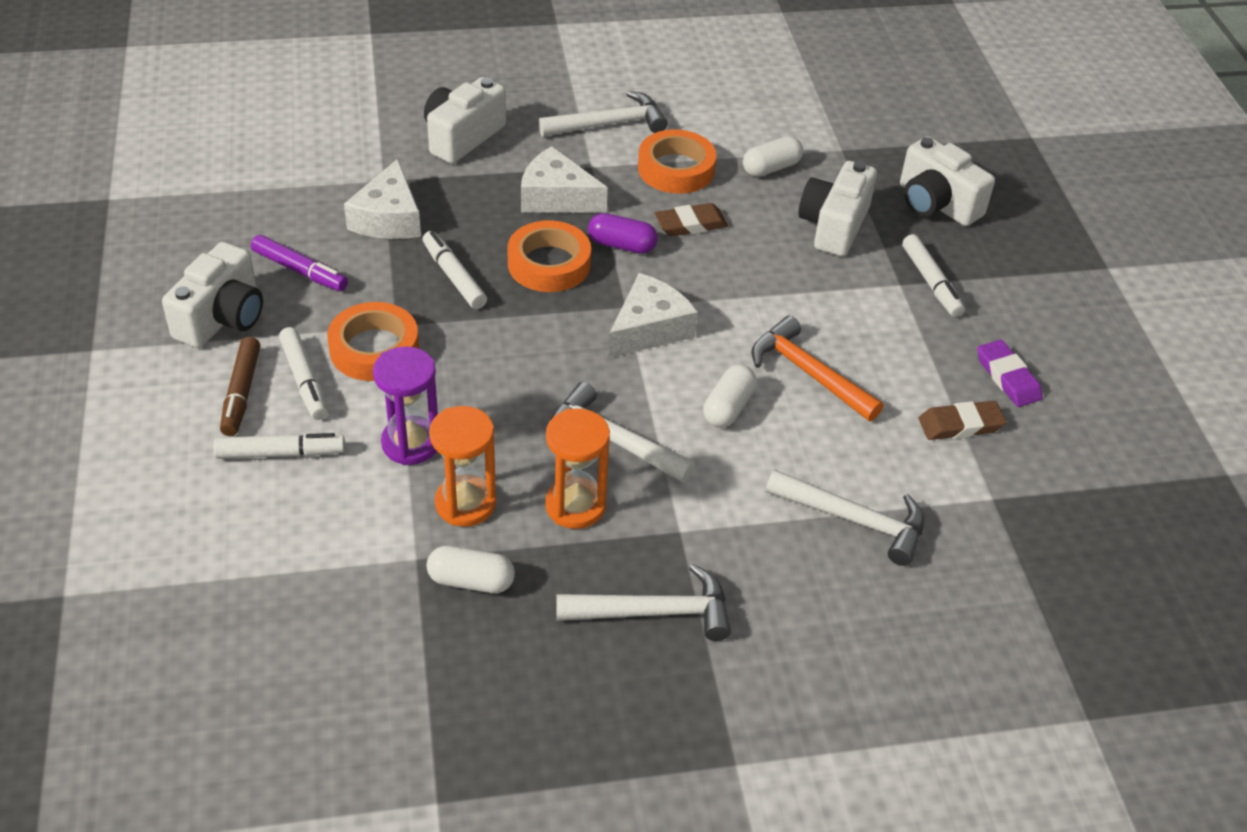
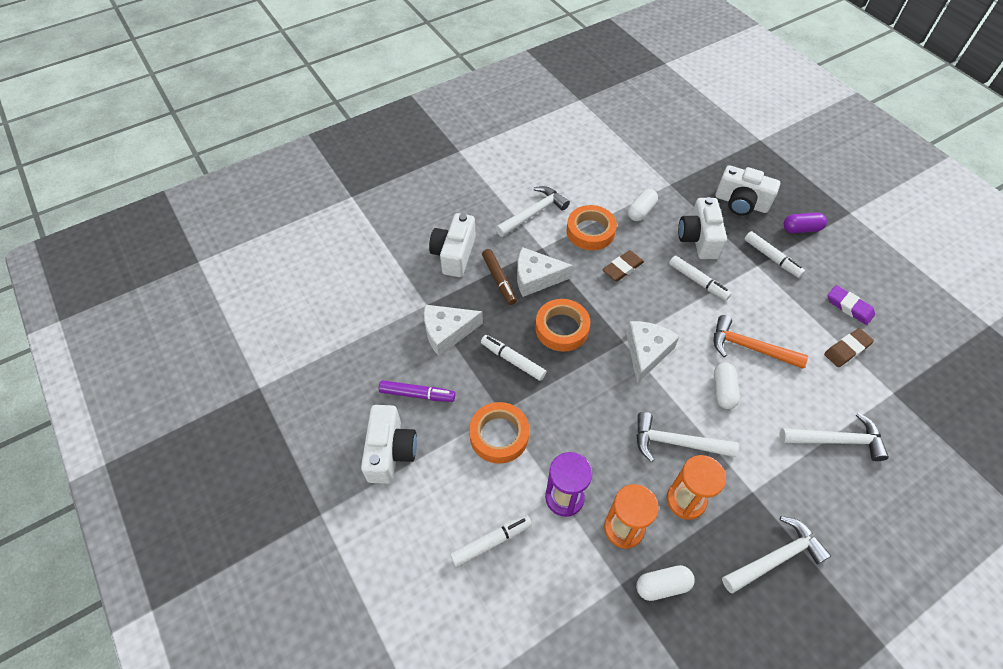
camera: 20 degrees left, 10 degrees up
brown marker [220,337,260,436] -> brown marker moved to [482,249,517,305]
white marker [279,327,328,420] -> white marker moved to [669,255,732,301]
white cheese [344,159,421,239] -> white cheese turned 90 degrees clockwise [424,305,483,356]
purple capsule [588,213,658,254] -> purple capsule moved to [783,213,827,233]

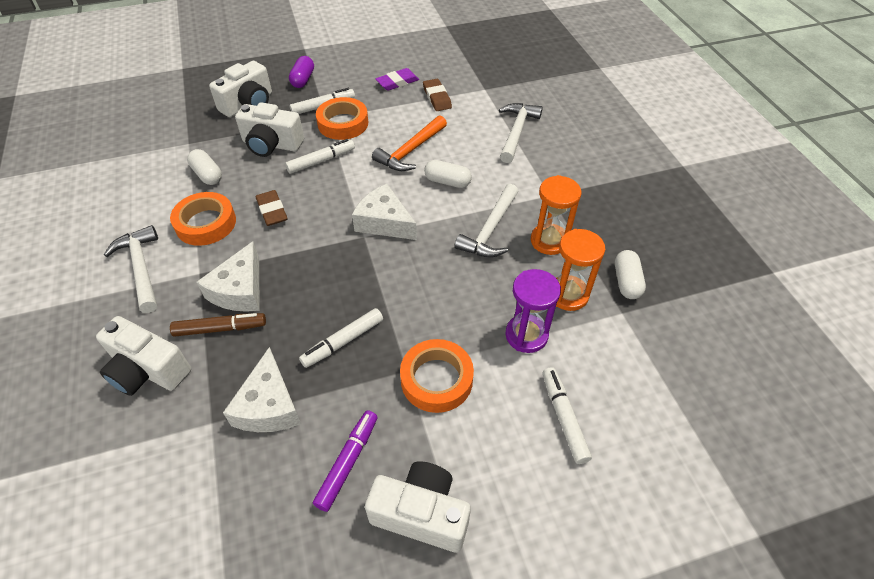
camera: 75 degrees left, 5 degrees down
orange tape [535,299,590,352] -> orange tape moved to [316,97,368,140]
white hammer [722,516,831,593] -> none

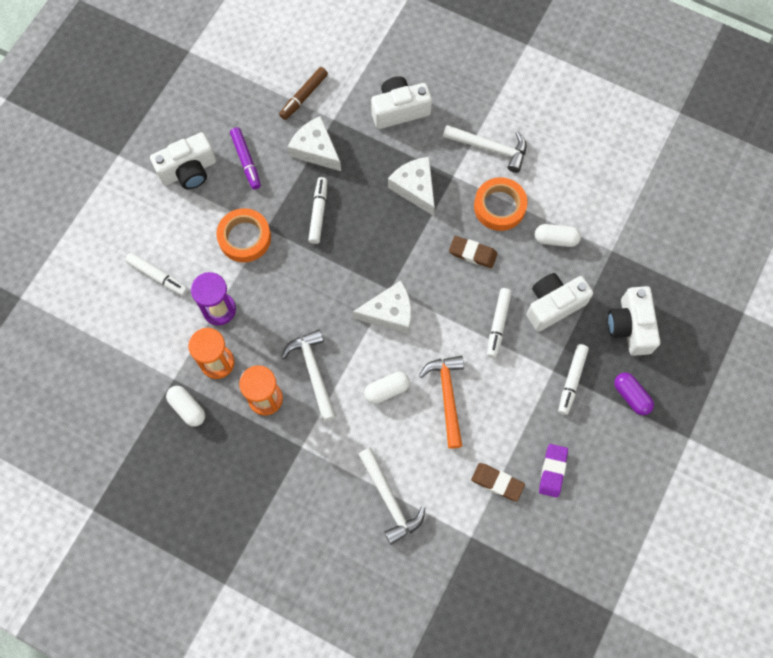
camera: 135 degrees right, 20 degrees up
brown marker [170,313,266,337] -> brown marker moved to [279,67,328,120]
orange tape [316,97,368,140] -> none

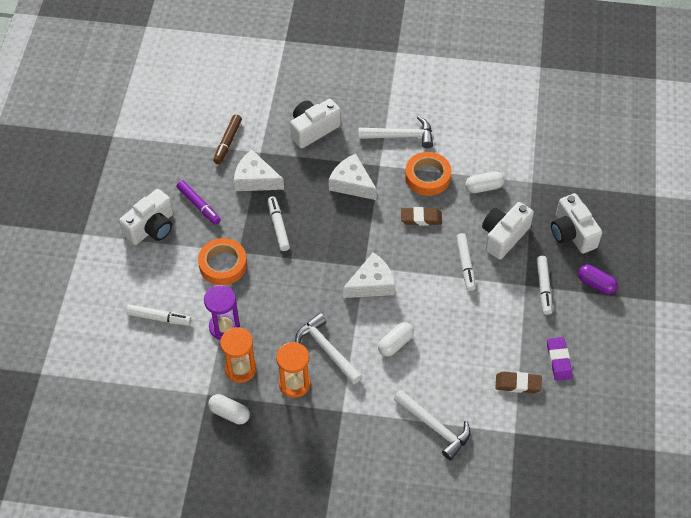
camera: 20 degrees left, 15 degrees down
orange hammer [419,356,464,449] -> none

